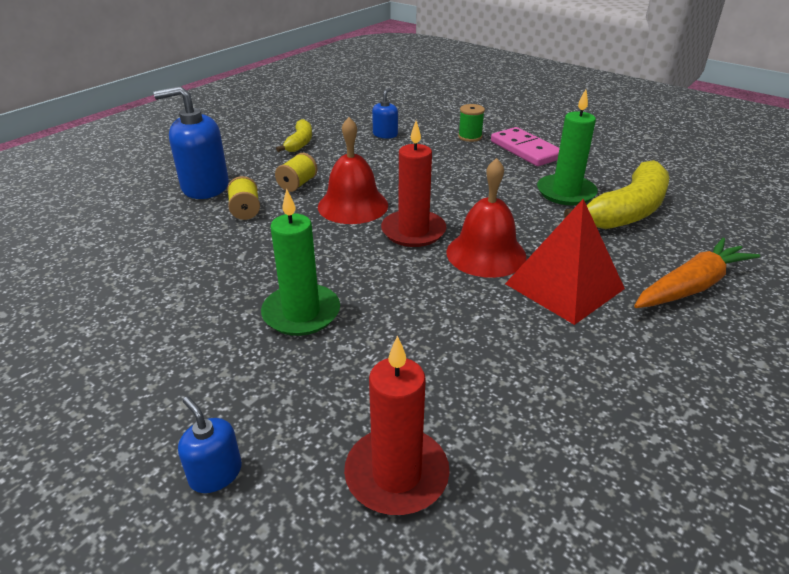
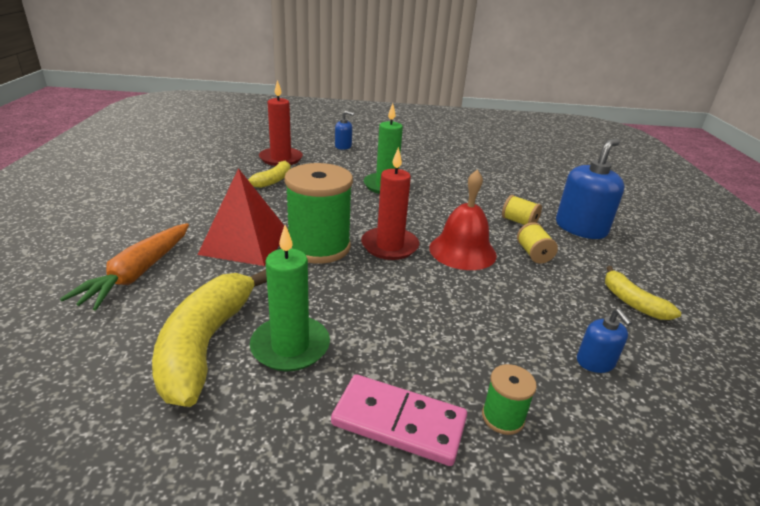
camera: 140 degrees right, 5 degrees down
red bell [446,158,527,278] -> green spool [284,163,353,264]
none -> yellow banana [248,161,291,188]

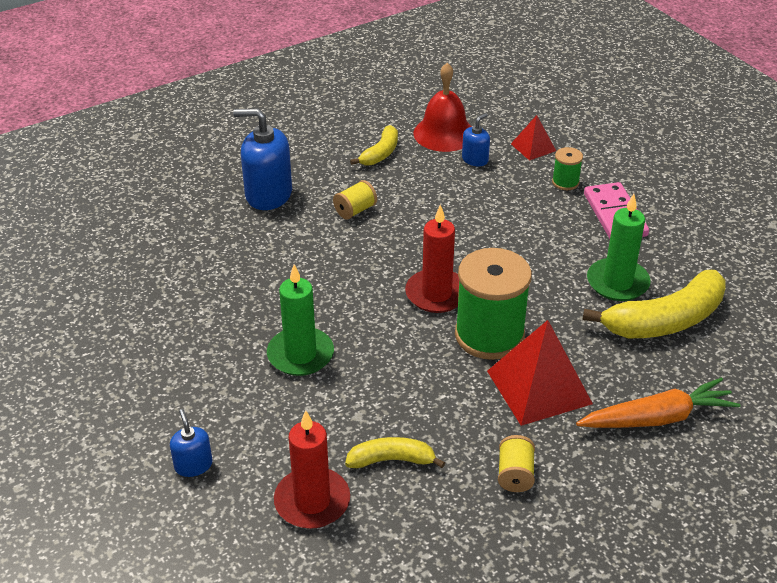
camera: 120 degrees left, 10 degrees up
red bell [429,170,497,270] -> red bell moved to [414,63,472,152]
yellow spool [502,195,542,225] -> yellow spool moved to [498,435,535,492]
none -> red pyramid [511,115,556,161]

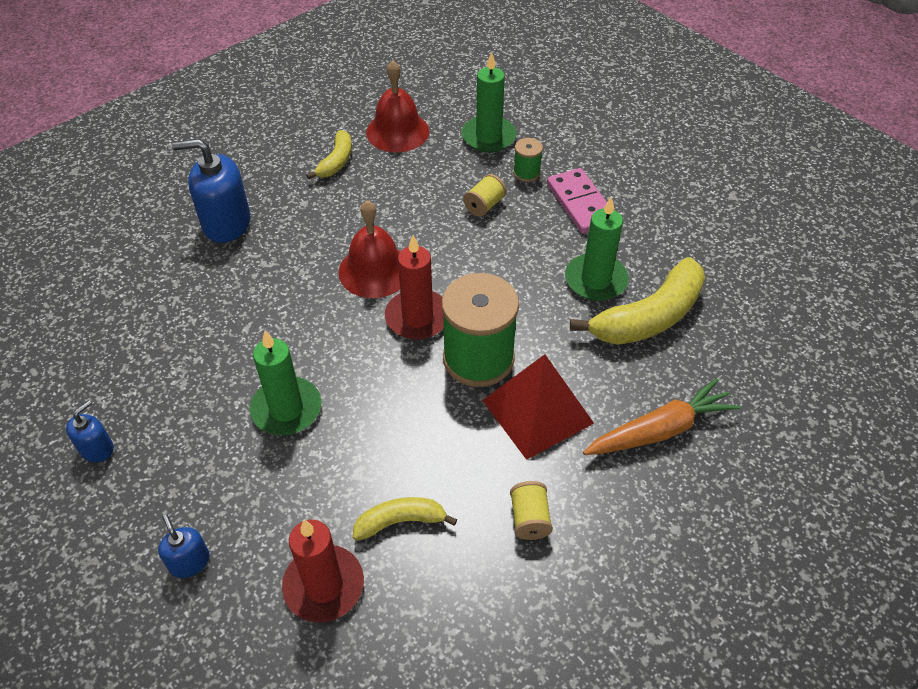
camera: 10 degrees left, 10 degrees up
yellow spool [333,180,377,219] -> yellow spool moved to [463,174,507,217]
blue soap dispenser [462,113,490,166] -> blue soap dispenser moved to [66,400,114,462]
red pyramid [511,115,556,161] -> green candle [462,52,516,153]
none -> red bell [339,200,400,298]

